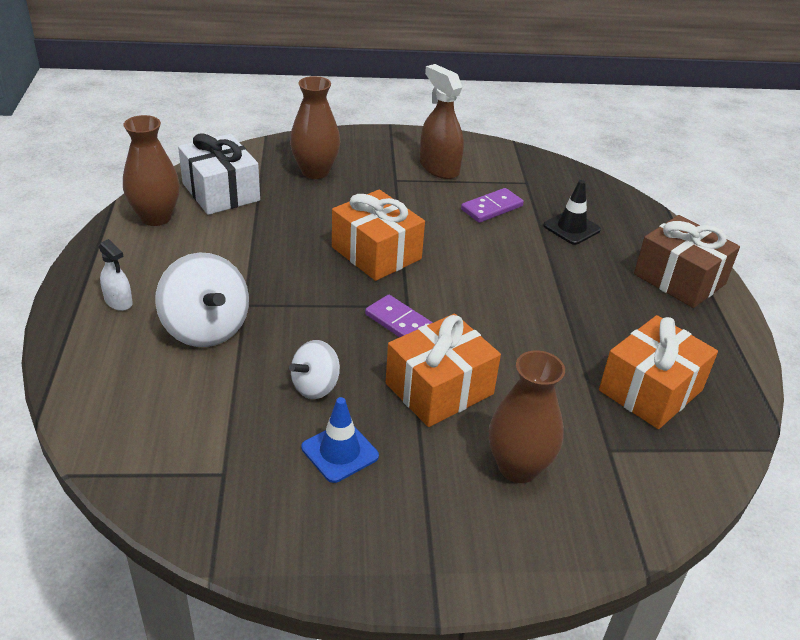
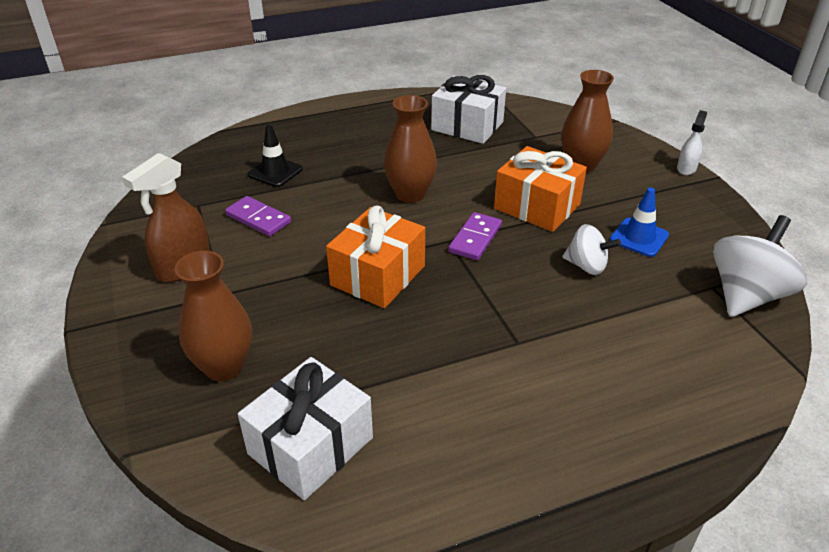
camera: 105 degrees left, 0 degrees up
white spray bottle [99,239,133,311] -> white spray bottle moved to [677,110,707,175]
brown vase [123,115,180,226] -> brown vase moved to [384,95,437,203]
white spinning top [155,253,249,347] -> white spinning top moved to [713,215,807,317]
orange gift [599,315,718,429] -> white gift [431,75,506,144]
brown gift [634,215,740,308] -> none

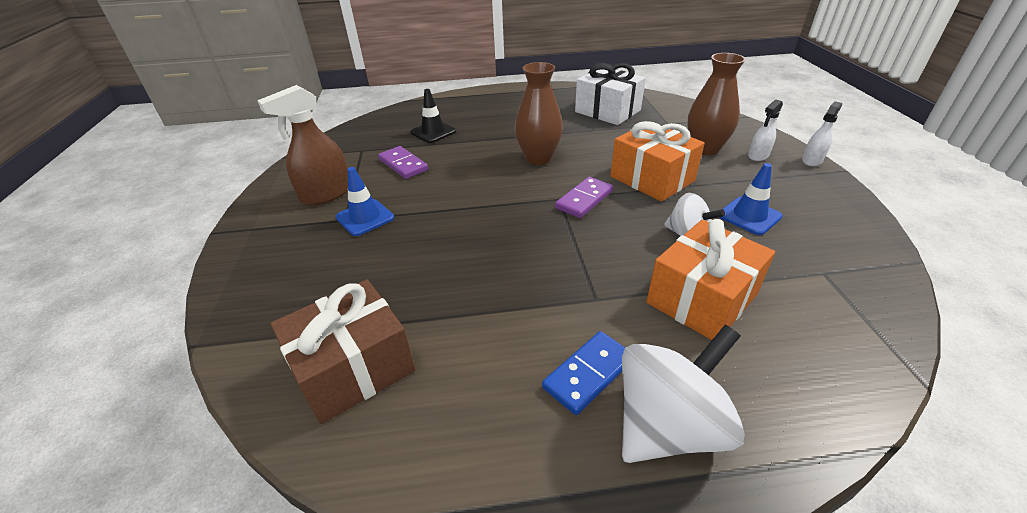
camera: 15 degrees right, 0 degrees up
brown vase [175,251,252,381] -> none
white gift [238,357,373,500] -> brown gift [271,279,415,424]
orange gift [326,205,425,308] -> orange gift moved to [646,219,775,340]
white spinning top [713,215,807,317] -> white spinning top moved to [622,325,745,463]
none -> blue traffic cone [335,167,394,236]
none -> blue domino [542,331,625,415]
none -> white spray bottle [748,100,783,161]

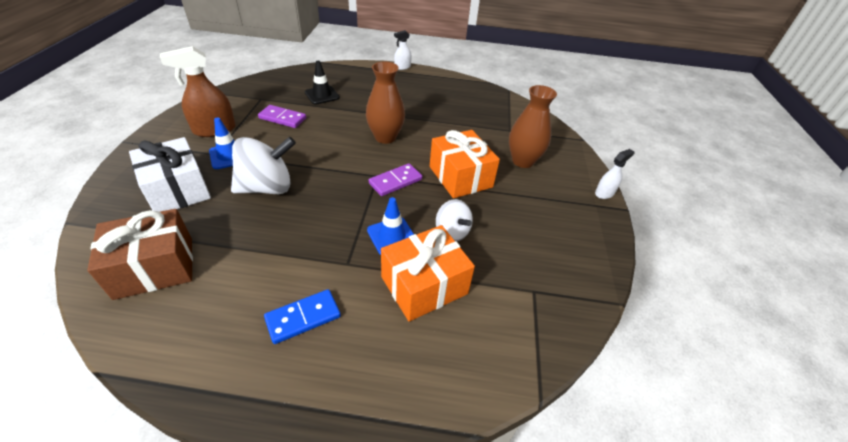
camera: 10 degrees right, 5 degrees up
purple domino [378,146,428,179] -> purple domino turned 45 degrees counterclockwise [258,105,306,128]
white gift [575,63,646,125] -> white gift moved to [129,137,211,212]
white spinning top [622,325,745,463] -> white spinning top moved to [231,137,296,194]
blue traffic cone [719,163,783,235] -> blue traffic cone moved to [367,197,414,255]
white spray bottle [748,100,783,161] -> white spray bottle moved to [394,30,411,70]

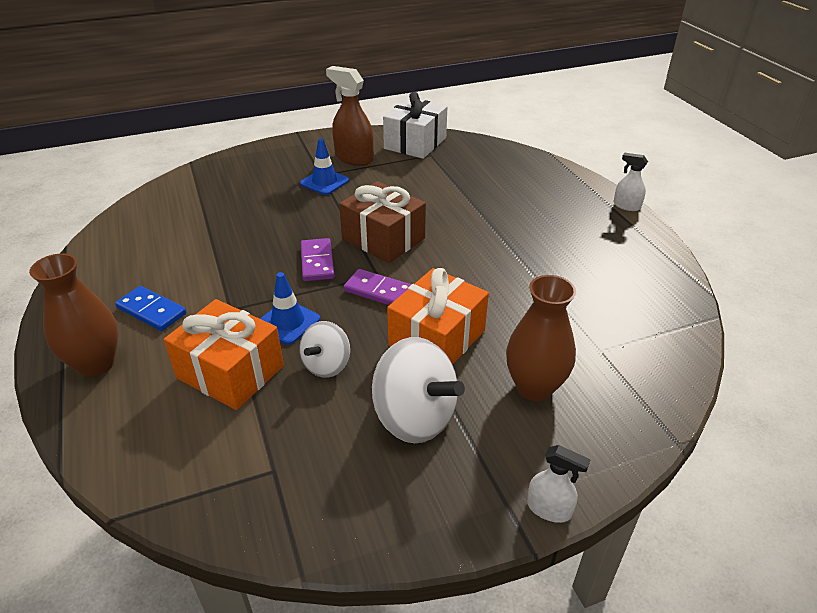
camera: 65 degrees right, 5 degrees down
brown gift [87,209,193,300] -> brown gift moved to [339,181,426,263]
white gift [129,137,211,212] -> white gift moved to [383,92,447,159]
white spinning top [231,137,296,194] -> white spinning top moved to [372,337,465,443]
purple domino [258,105,306,128] -> purple domino moved to [301,238,334,281]
black traffic cone [305,61,340,105] -> none
brown vase [366,61,405,144] -> brown vase moved to [29,253,118,377]

